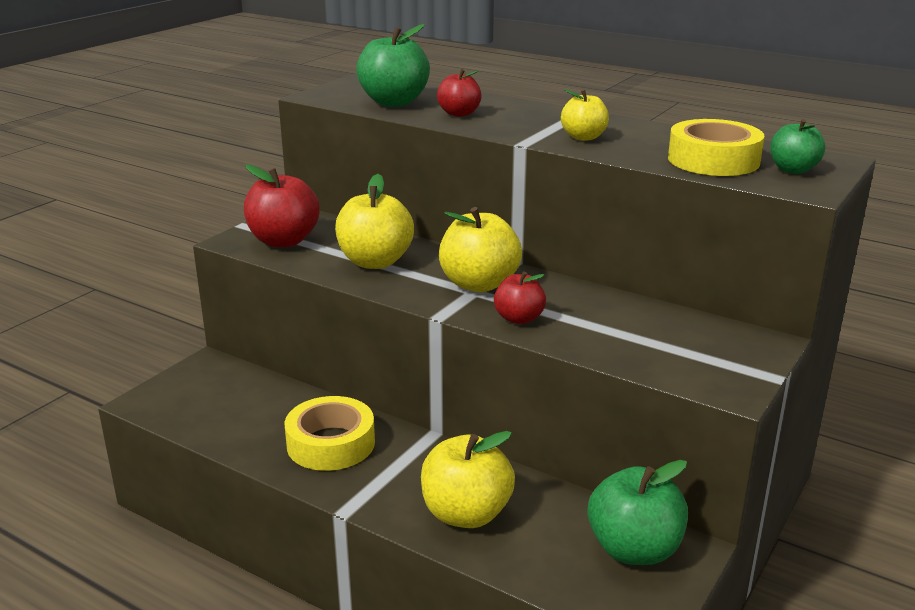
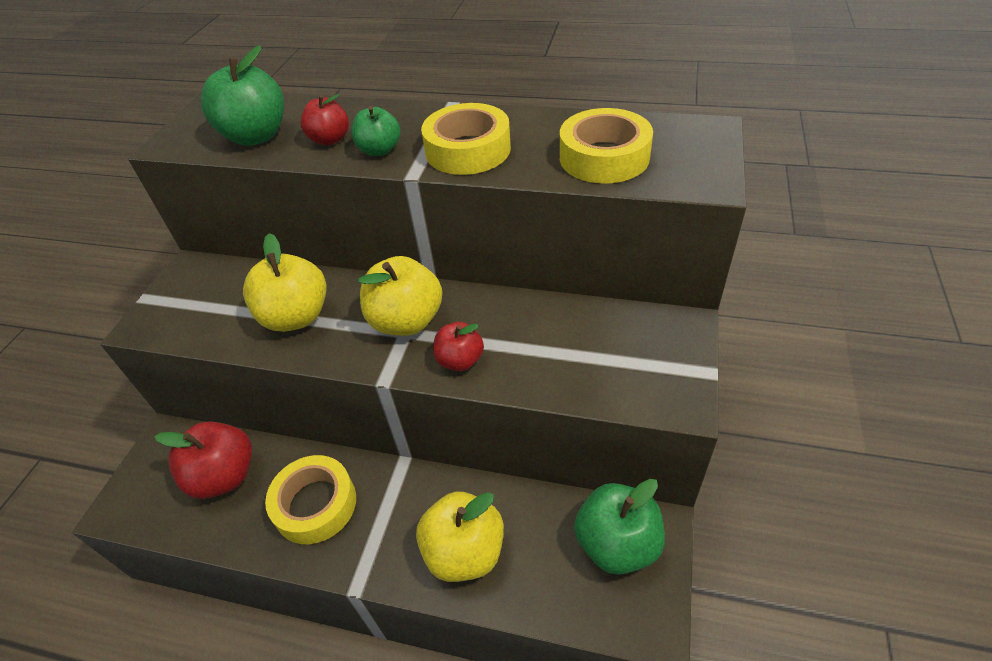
camera: 15 degrees left, 20 degrees up
red apple [244,165,320,247] -> red apple moved to [155,421,252,499]
yellow apple [561,89,609,141] -> yellow tape [421,103,511,175]
green apple [770,119,825,174] -> green apple moved to [352,106,400,156]

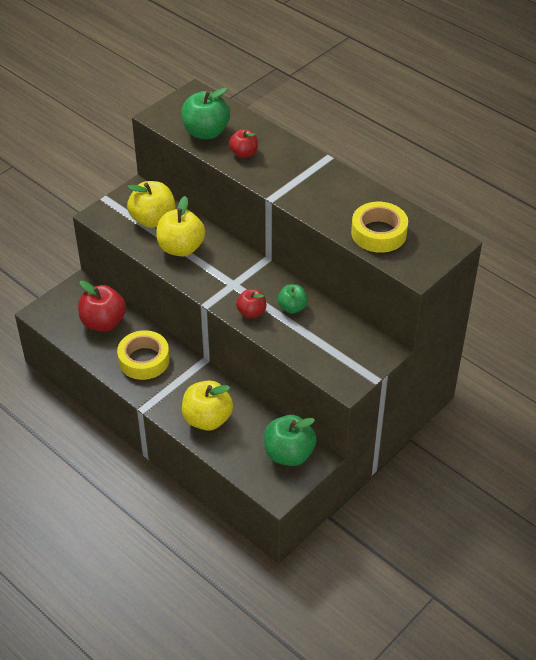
camera: 25 degrees right, 0 degrees up
green apple [352,106,400,156] -> green apple moved to [277,284,308,314]
yellow apple [359,256,442,336] -> yellow apple moved to [127,181,176,228]
yellow tape [421,103,511,175] -> none

